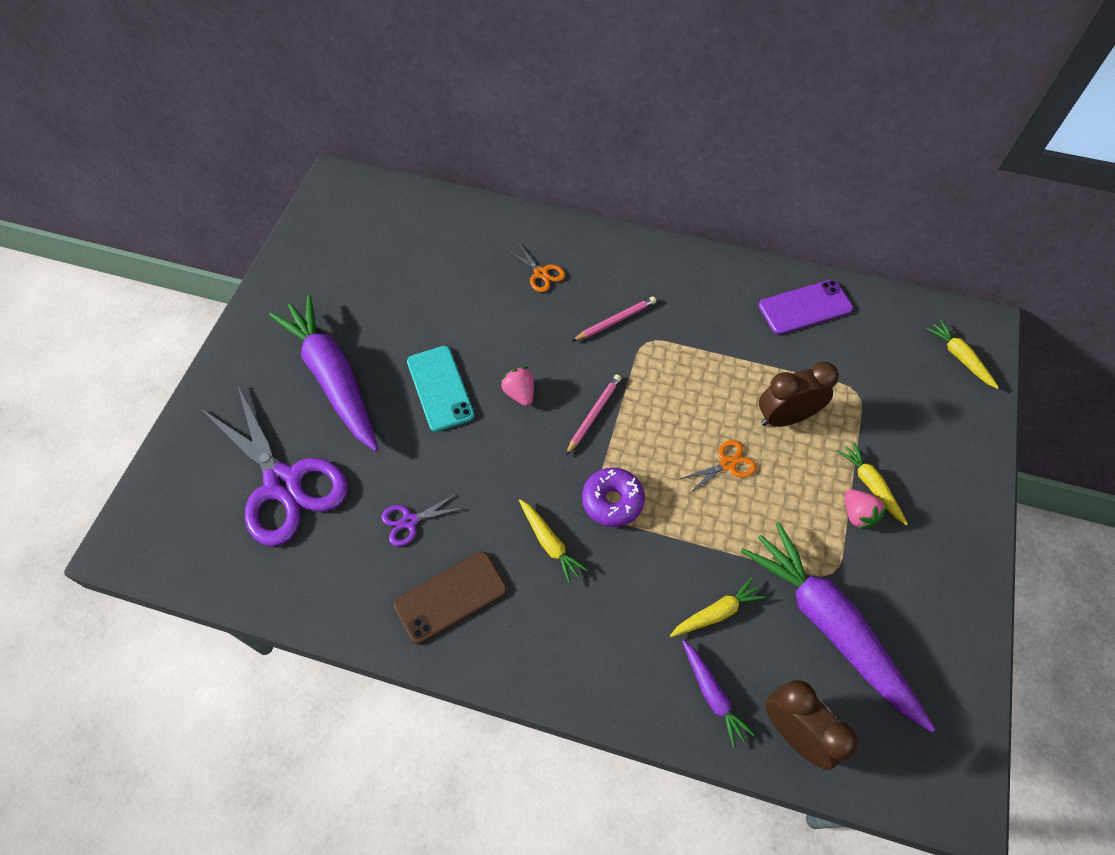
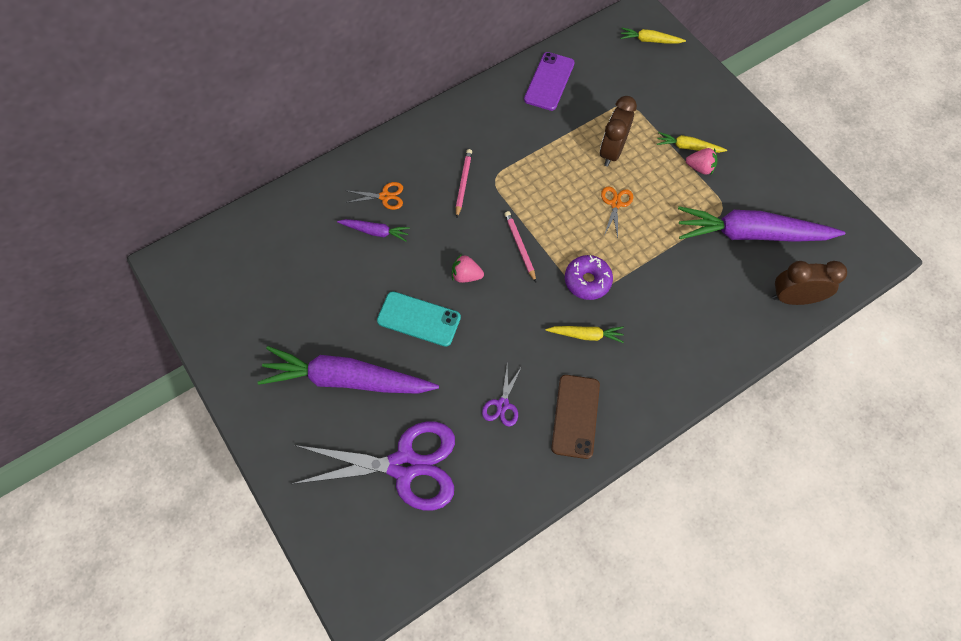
camera: 50 degrees left, 5 degrees up
yellow carrot [670,577,766,637] -> none
purple carrot [682,640,755,748] -> purple carrot moved to [337,219,410,242]

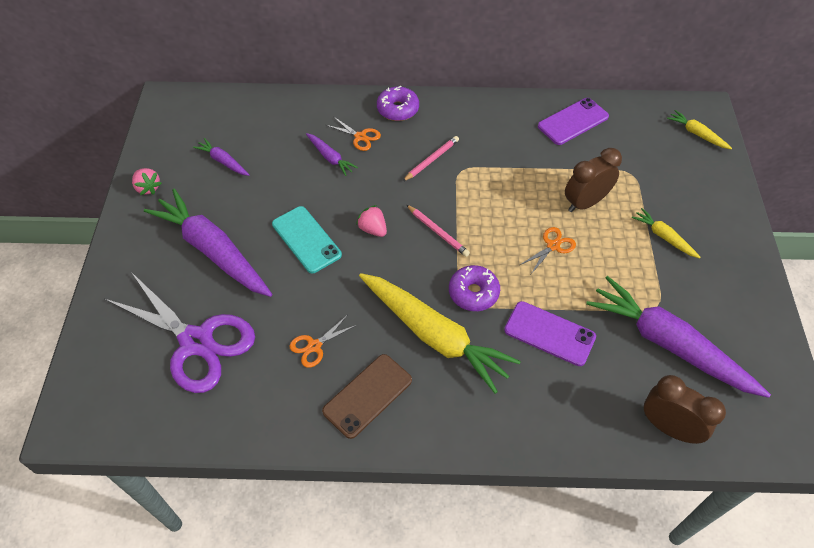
camera: 35 degrees right, 10 degrees down
purple scissors [482,366,522,426] -> orange scissors [289,316,357,368]
pink pencil [504,211,536,282] -> pink pencil turned 120 degrees clockwise [407,205,470,257]
yellow carrot [545,326,624,343] -> yellow carrot [359,273,521,394], size x2.22
pink strawberry [686,148,718,175] -> pink strawberry moved to [132,168,162,195]
none -> purple carrot [193,138,249,176]
none -> purple donut [377,85,419,121]
none -> purple phone [504,301,596,366]

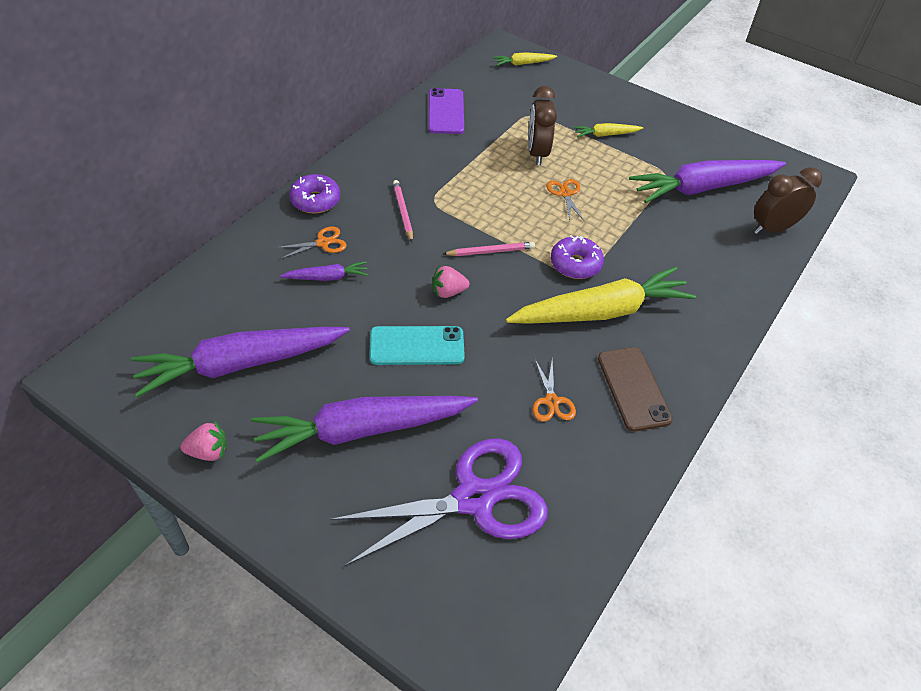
camera: 60 degrees left, 5 degrees down
purple carrot [193,138,249,176] -> purple carrot [131,327,350,397], size x2.22
purple phone [504,301,596,366] -> none

